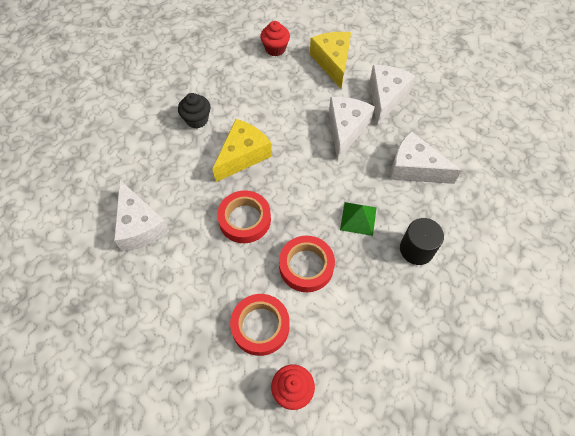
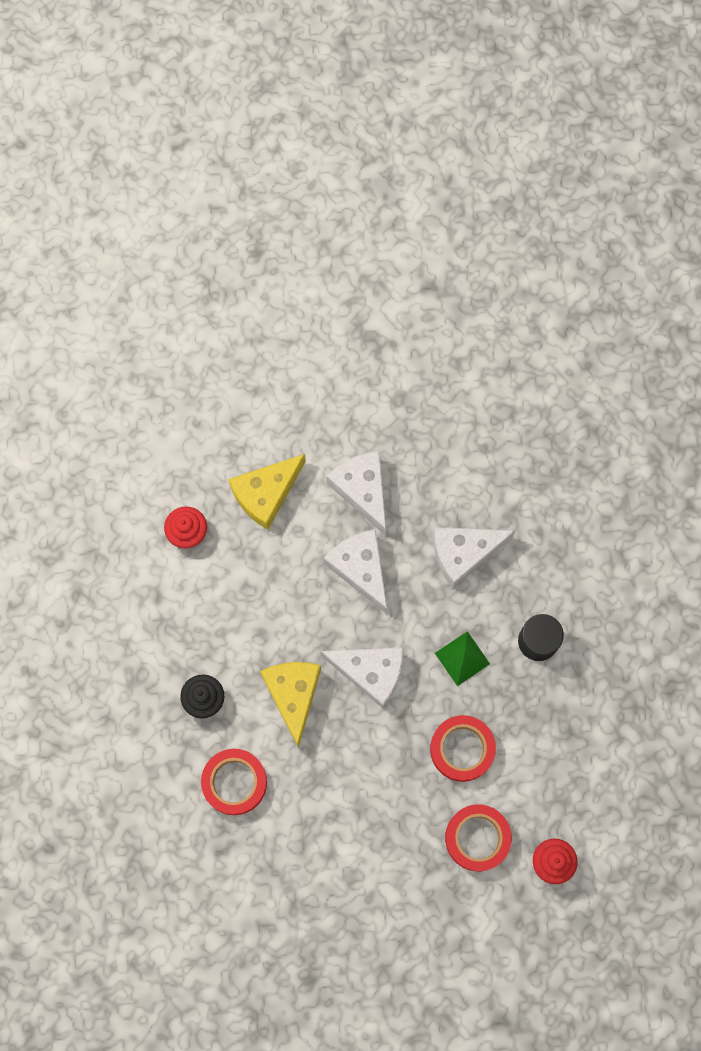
camera: 45 degrees left, 15 degrees up
white cheese [114,180,170,252] -> white cheese moved to [320,648,403,708]
red tape [217,190,271,243] -> red tape moved to [201,749,267,815]
yellow cheese [310,32,351,89] -> yellow cheese turned 75 degrees counterclockwise [228,454,306,530]

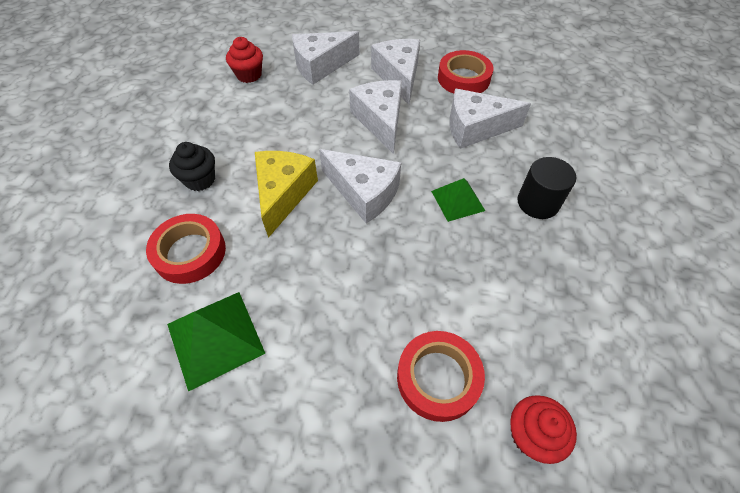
camera: 15 degrees right, 20 degrees down
yellow cheese [228,454,306,530] -> white cheese [292,31,360,85]
red tape [430,715,496,782] -> red tape moved to [438,50,493,94]
none -> green pyramid [167,292,266,392]

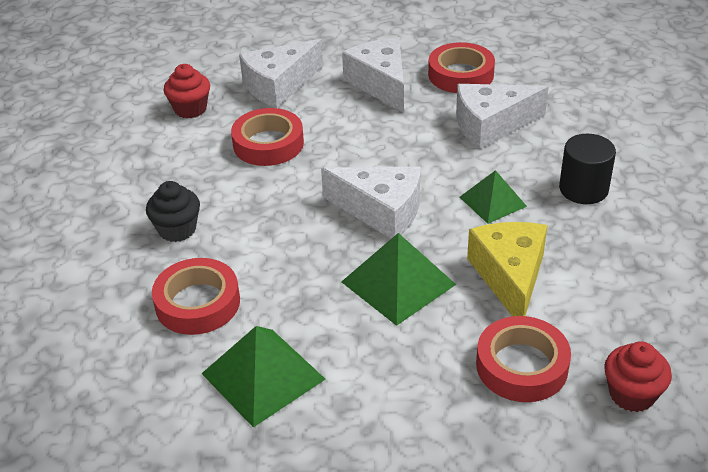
camera: 10 degrees left, 15 degrees down
yellow cheese [255,151,318,238] -> yellow cheese moved to [467,222,547,316]
white cheese [349,80,402,154] -> none
none -> red tape [231,108,304,166]
none -> green pyramid [341,233,456,326]

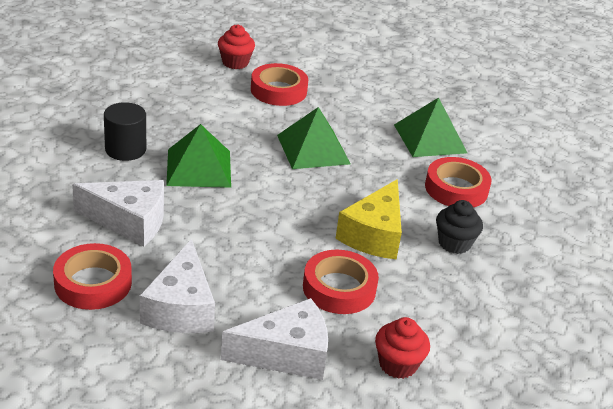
camera: 160 degrees left, 5 degrees down
white cheese [321,166,420,239] -> none
green pyramid [460,170,527,224] -> green pyramid [166,124,231,188], size x1.55
yellow cheese [467,222,547,316] -> yellow cheese moved to [335,179,402,260]

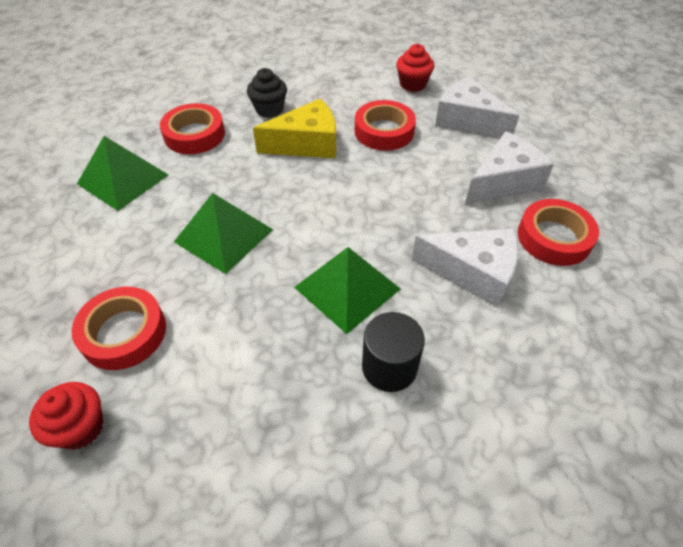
camera: 125 degrees left, 15 degrees up
white cheese [72,180,164,246] -> white cheese turned 135 degrees clockwise [412,229,519,308]

